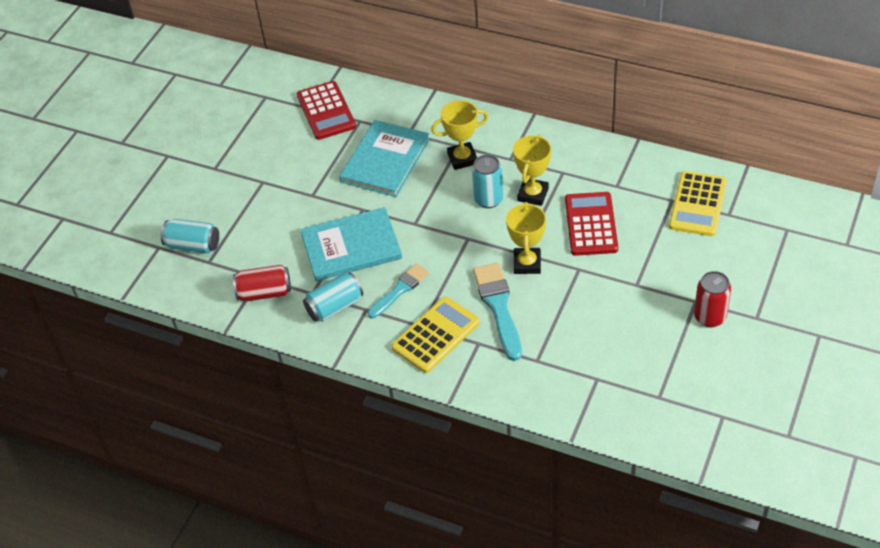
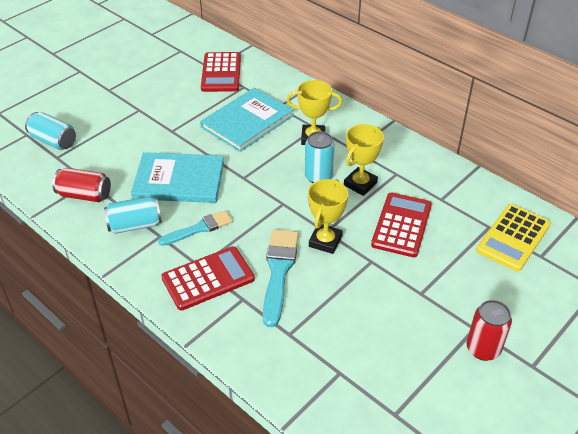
camera: 15 degrees right, 5 degrees down
yellow calculator [392,297,480,373] -> red calculator [161,246,255,311]

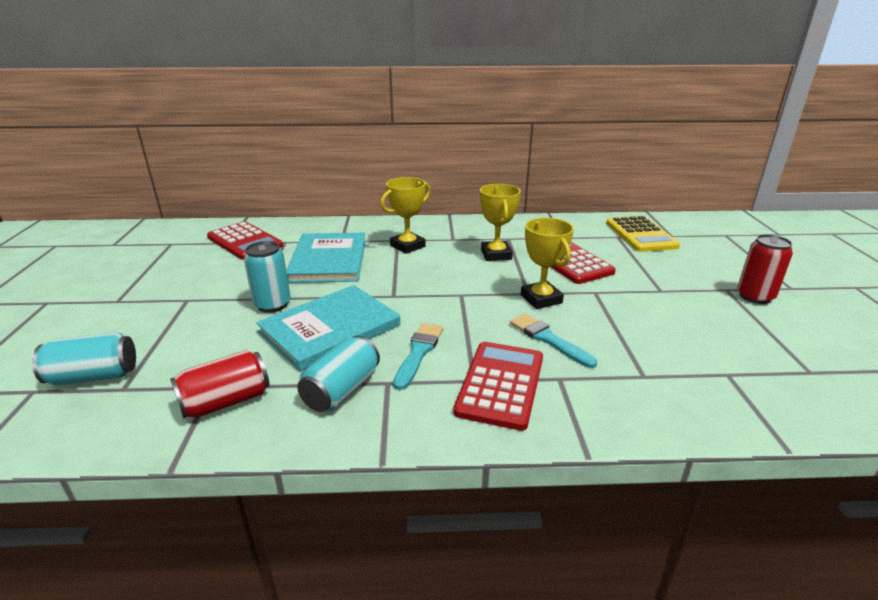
camera: 45 degrees left, 15 degrees down
turquoise brush [263,229,299,327] -> turquoise brush [510,314,597,368], size x0.67
turquoise can [305,131,335,183] -> turquoise can moved to [244,241,291,313]

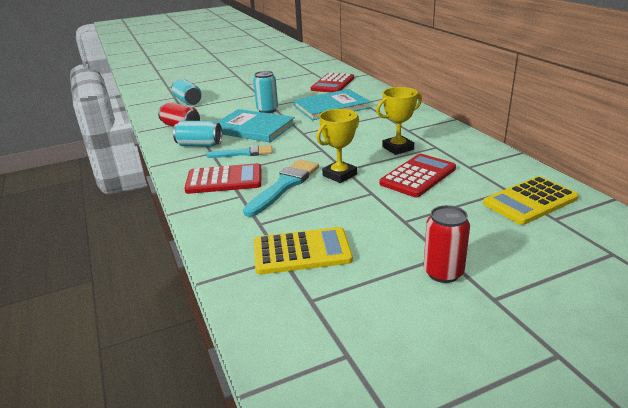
camera: 70 degrees right, 0 degrees up
yellow trophy [381,177,431,254] -> none
turquoise brush [510,314,597,368] -> turquoise brush [243,159,319,217], size x1.50
none -> yellow calculator [254,227,353,274]

